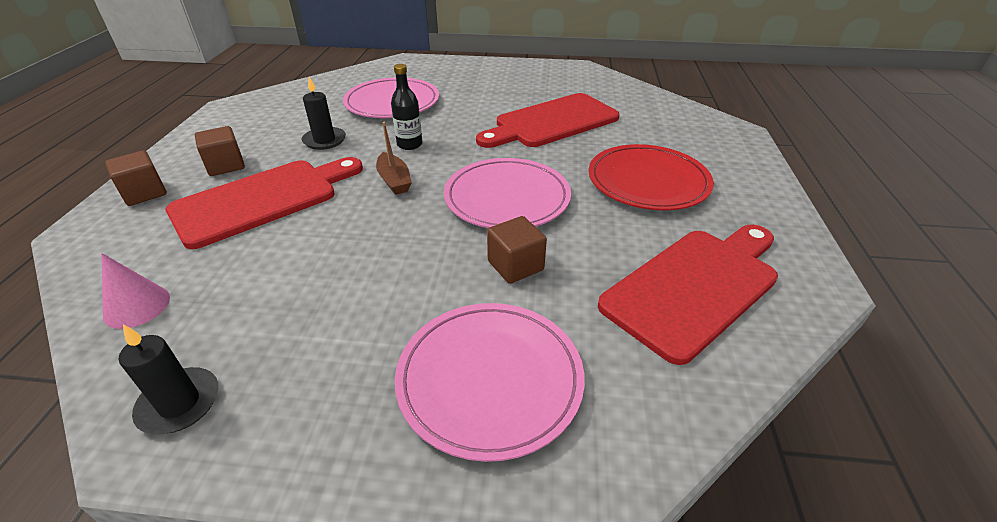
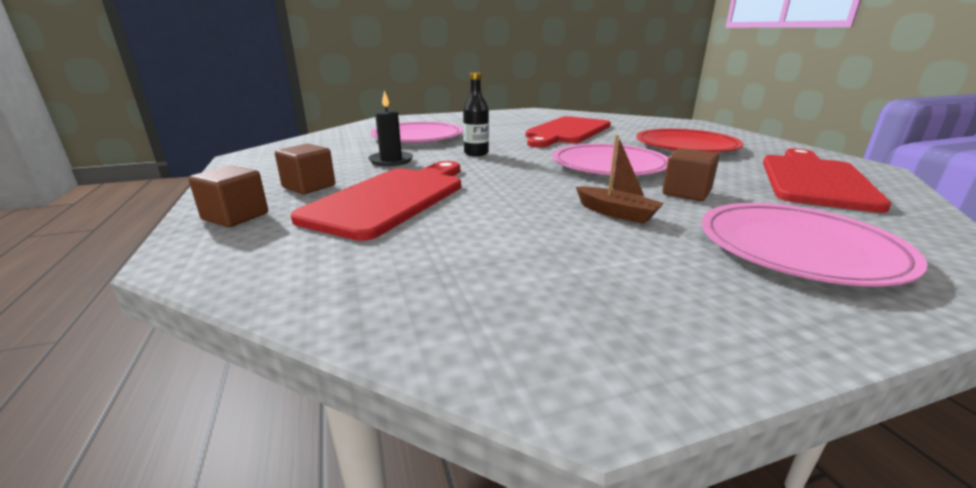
camera: 25 degrees left, 15 degrees down
pink cone [101,253,170,329] -> none
black candle [119,324,218,434] -> none
brown boat [376,122,412,195] -> brown boat moved to [576,135,664,224]

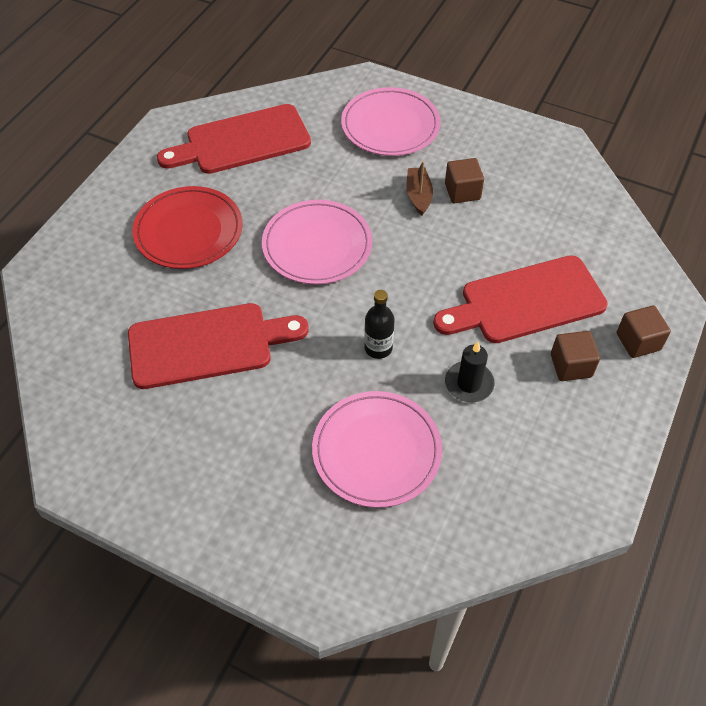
camera: 135 degrees left, 30 degrees up
brown cube [662,148,720,201] -> brown cube moved to [445,158,484,203]

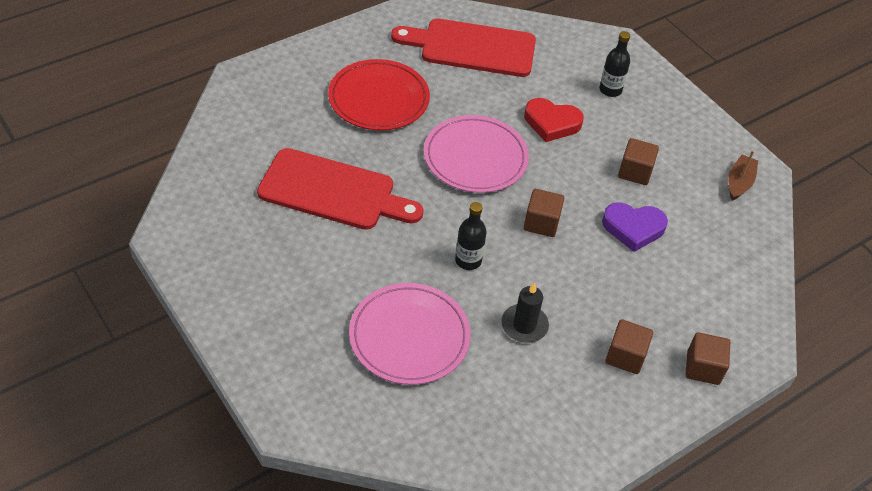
camera: 25 degrees right, 5 degrees down
pink plate [341,87,441,156] -> black bottle [599,31,630,97]
brown boat [406,161,433,216] -> brown boat moved to [728,150,758,201]
red cutting board [433,255,608,343] -> none
none -> red heart [524,98,584,142]
none -> brown cube [524,189,564,237]
none -> purple heart [602,202,668,252]

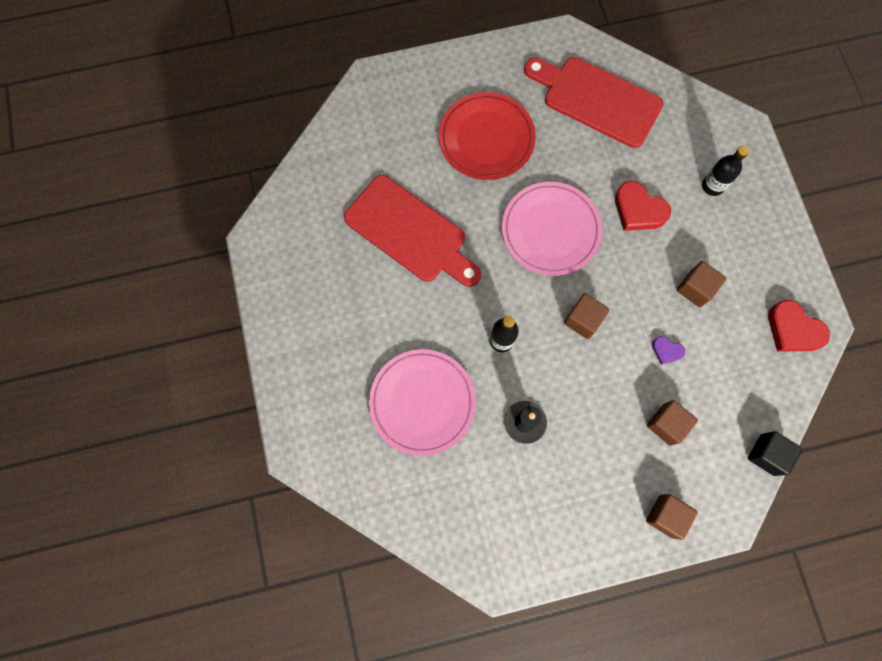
camera: 25 degrees right, 25 degrees up
purple heart [602,202,668,252] -> purple heart [652,336,685,365], size x0.54
brown cube [605,319,653,374] -> brown cube moved to [647,400,698,446]
brown boat [728,150,758,201] -> red heart [768,300,830,351]
none -> black cube [748,431,803,476]

